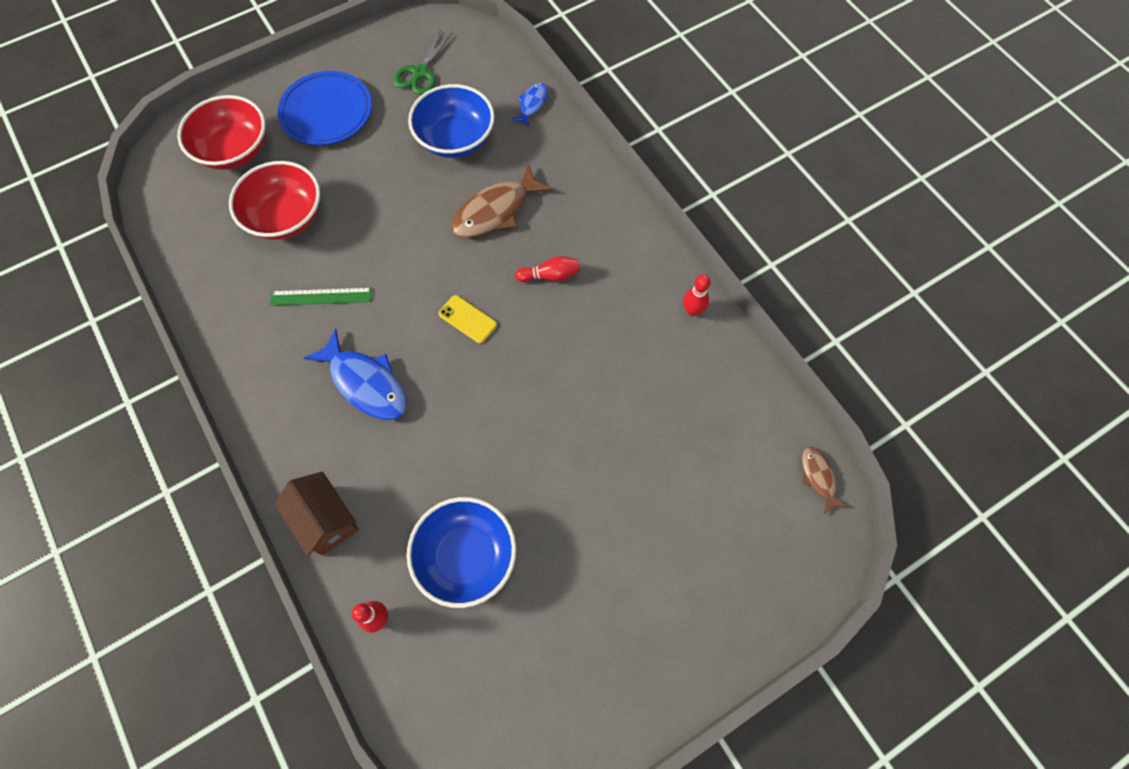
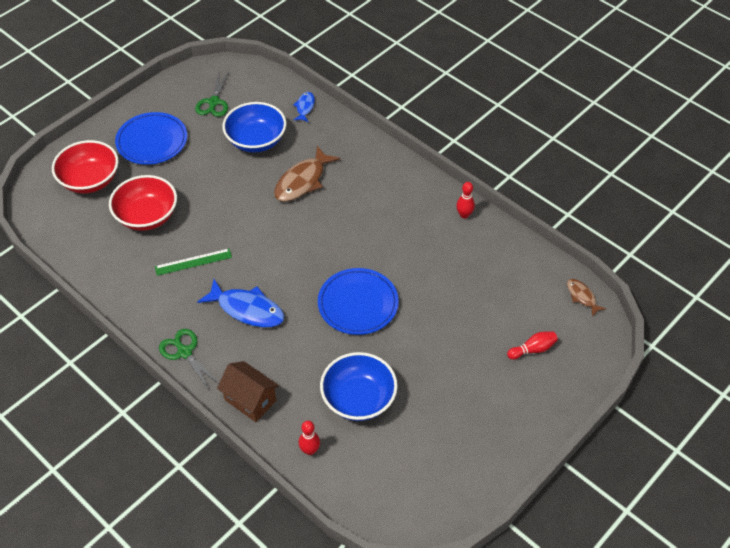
camera: 15 degrees left, 15 degrees down
yellow phone [438,295,497,343] -> none
red bowling pin [515,256,580,282] -> red bowling pin moved to [507,331,558,360]
none -> green scissors [159,329,219,390]
none -> blue plate [318,268,399,335]

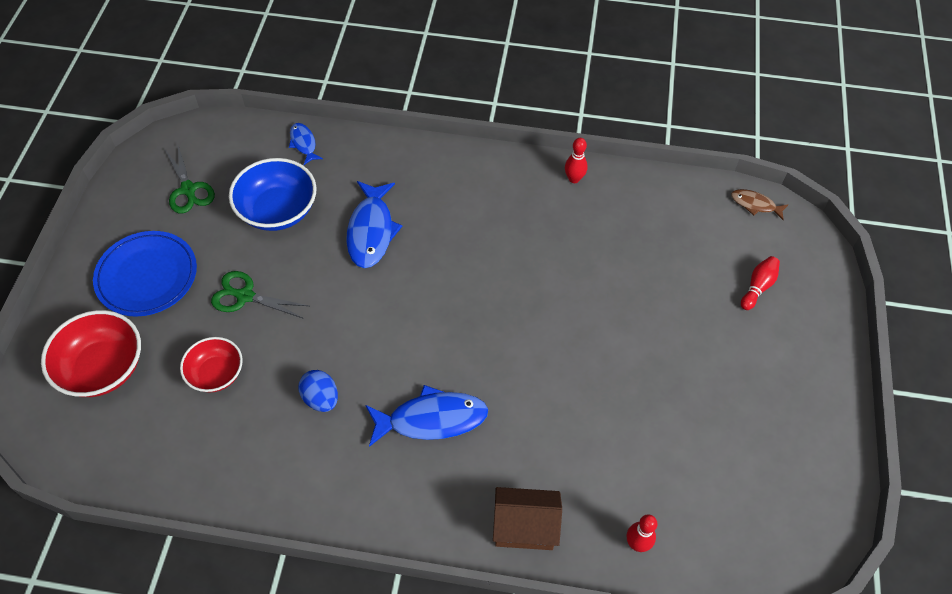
camera: 35 degrees left, 5 degrees up
red bowl [109,175,177,231] -> red bowl [180,337,243,393], size x0.64
green ruler [155,249,232,276] -> blue egg [299,370,338,412]
green scissors [159,329,219,390] -> green scissors moved to [211,271,309,319]
brown fish [274,146,340,202] -> blue fish [346,181,402,268]
blue plate [318,268,399,335] -> none
blue bowl [320,352,398,421] -> none

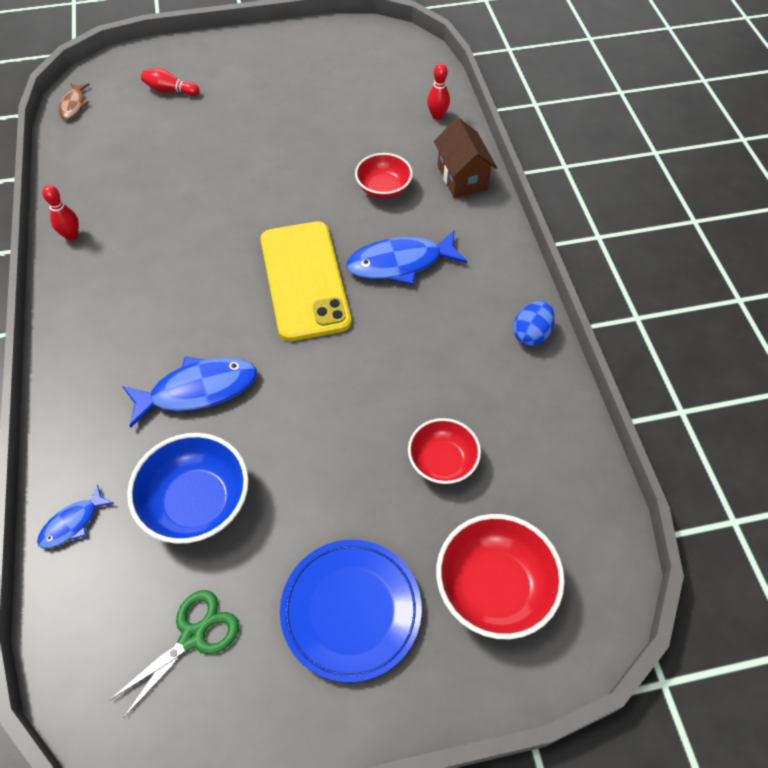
camera: 110 degrees left, 0 degrees up
green scissors [211,271,309,319] -> none
blue egg [299,370,338,412] -> blue egg moved to [513,301,555,346]
blue fish [365,385,488,447] -> blue fish turned 75 degrees counterclockwise [346,230,467,285]
none -> yellow phone [260,221,351,341]
none -> red bowl [355,153,413,199]

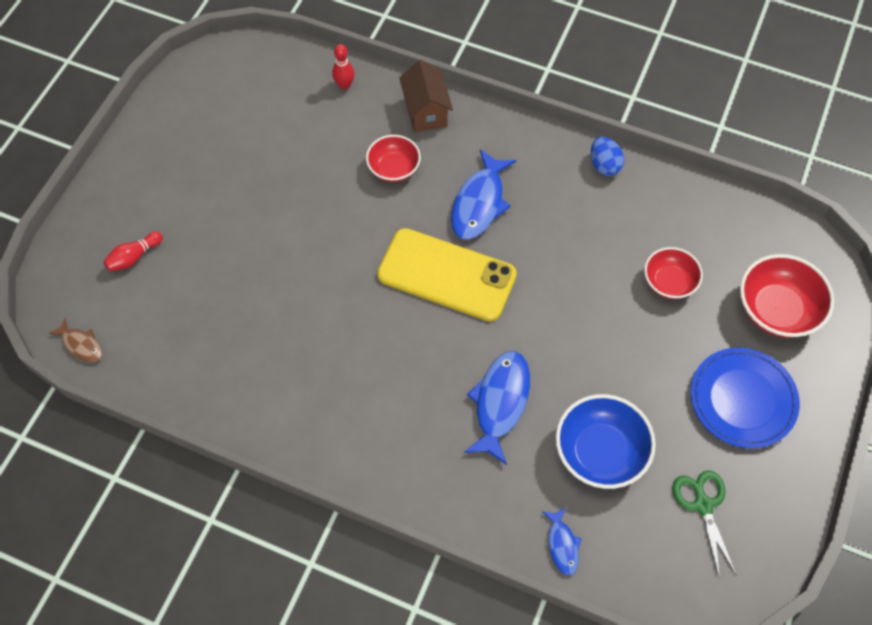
camera: 55 degrees left, 5 degrees up
red bowling pin [42,185,79,241] -> none
brown house [434,118,497,198] -> brown house turned 60 degrees clockwise [399,60,453,132]

